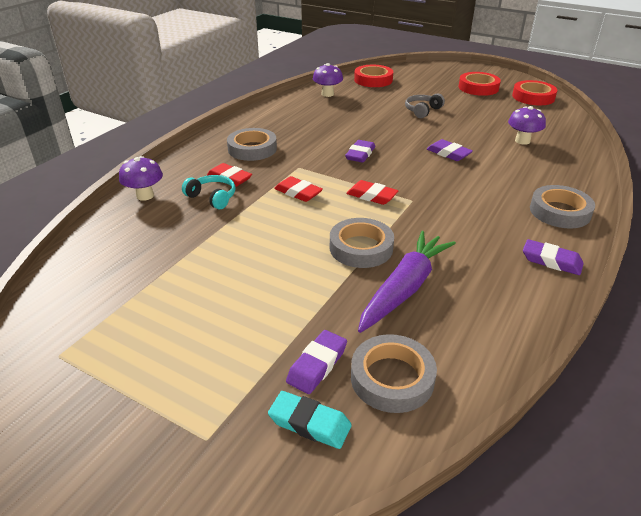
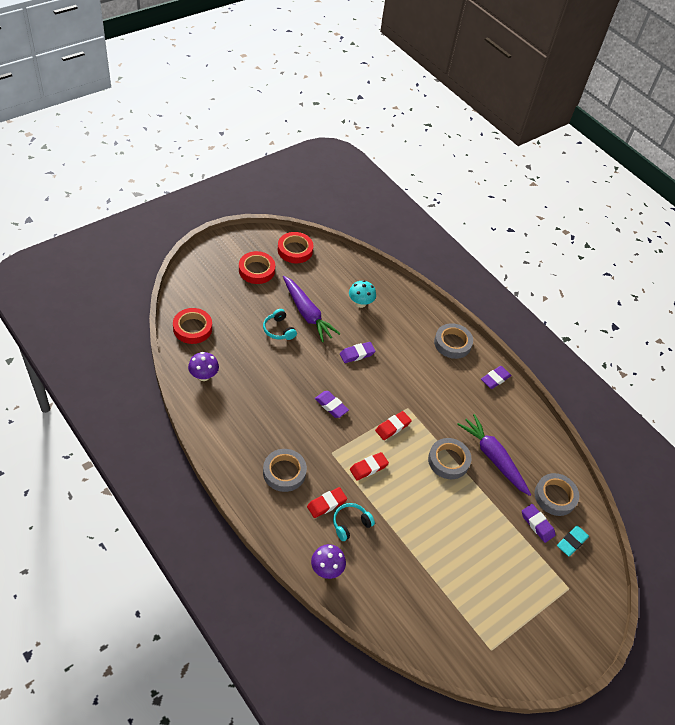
camera: 75 degrees left, 15 degrees up
grey headphones [405,93,445,118] -> turquoise headphones [263,309,297,340]
purple mushroom [508,106,546,145] -> turquoise mushroom [349,280,376,308]
none -> purple carrot [283,276,340,342]

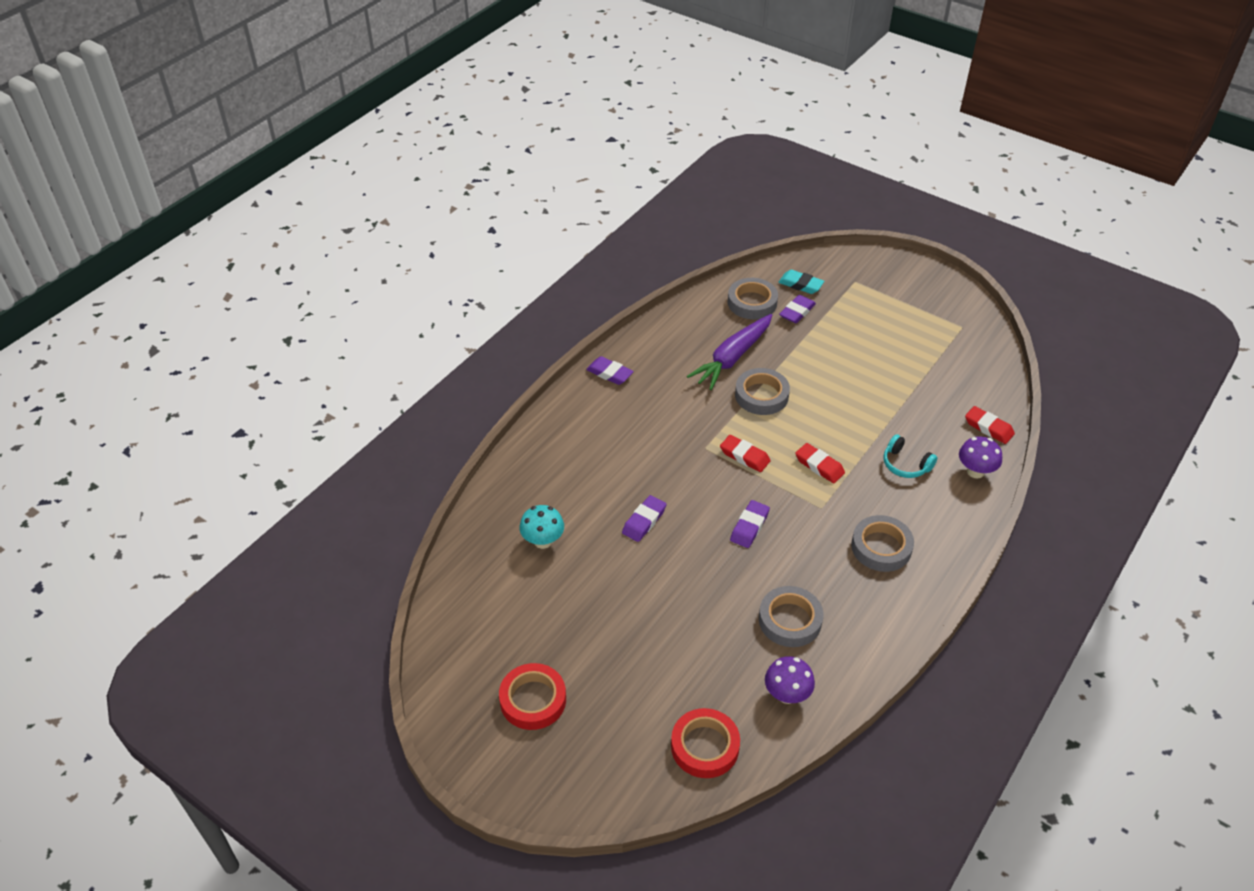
camera: 100 degrees left, 5 degrees down
turquoise headphones [263,309,297,340] -> none
red tape [278,232,313,263] -> none
purple carrot [283,276,340,342] -> none
red eraser [307,487,347,518] -> red eraser moved to [965,406,1015,444]
purple eraser [340,342,376,363] -> purple eraser turned 75 degrees clockwise [622,495,667,542]
grey tape [434,323,473,359] -> grey tape moved to [759,586,823,647]

